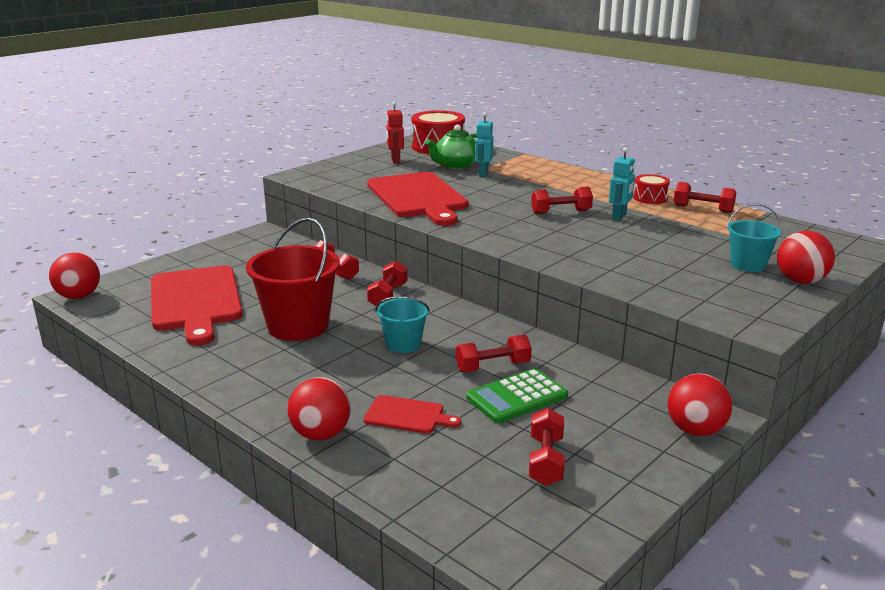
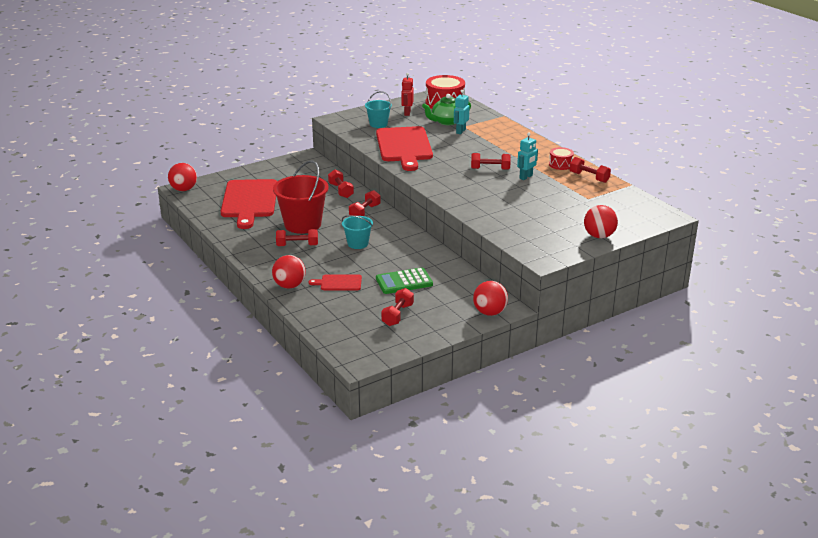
camera: 15 degrees right, 5 degrees up
red cutting board [363,395,461,434] -> red cutting board turned 150 degrees clockwise [309,274,362,291]
red dumbbell [456,334,532,372] -> red dumbbell moved to [276,229,318,246]
turquoise bucket [727,203,782,272] -> turquoise bucket moved to [365,91,392,128]

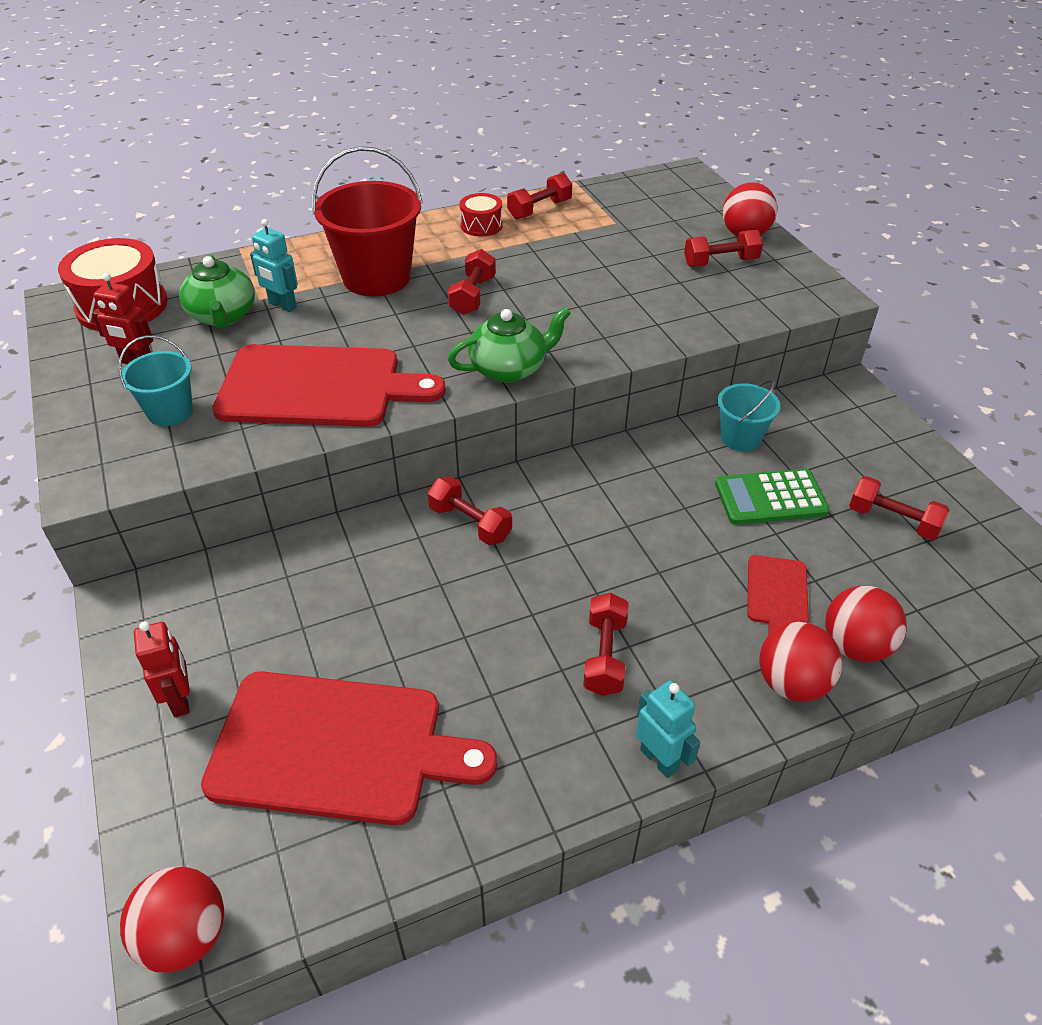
camera: 80 degrees left, 15 degrees up
red bucket [273,161,329,234] -> red bucket moved to [312,146,423,297]
red dumbbell [328,169,354,198] -> red dumbbell moved to [684,230,763,267]
turquoise bucket [342,215,373,249] -> turquoise bucket moved to [718,379,780,452]
green calculator [376,267,433,294] -> green calculator turned 90 degrees clockwise [715,469,829,525]
red ball [473,281,508,316] -> red ball moved to [825,586,907,662]
turquoise robot [517,132,538,180] -> turquoise robot moved to [636,680,700,778]
none -> red robot [134,621,190,717]
none -> green teapot [448,307,571,382]

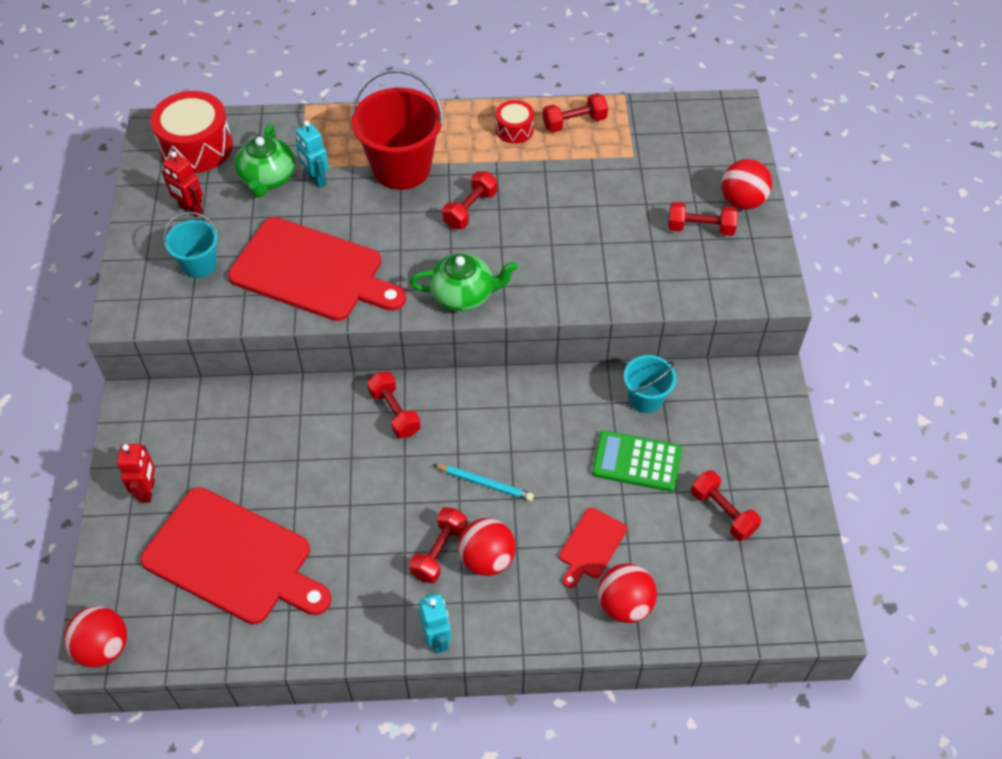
camera: 20 degrees right, 10 degrees up
red ball [759,622,842,702] -> red ball moved to [458,518,516,576]
none -> turquoise pencil [433,464,534,501]

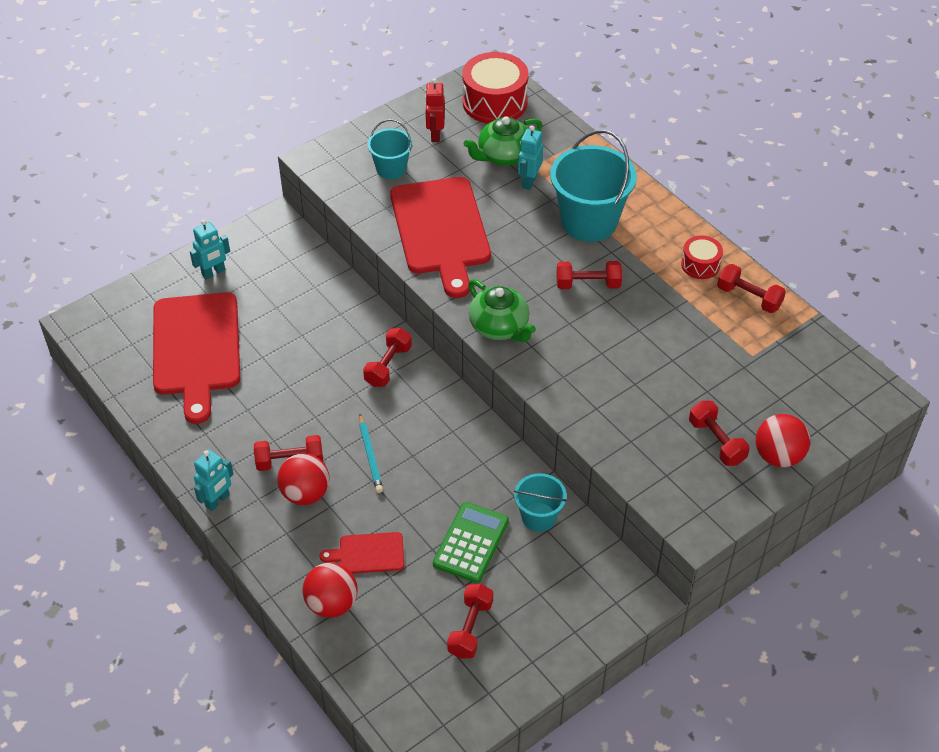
camera: 55 degrees right, 5 degrees down
red ball [64,606,127,668] -> none
red robot [117,444,155,503] -> turquoise robot [190,220,230,279]
red bucket [351,69,444,190] -> turquoise bucket [550,130,637,242]
green calculator [592,431,682,492] -> green calculator turned 45 degrees clockwise [433,502,509,583]

